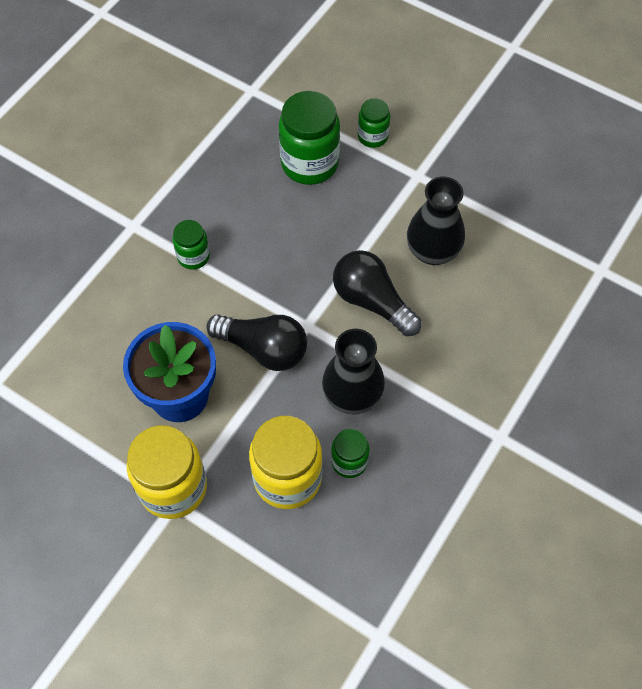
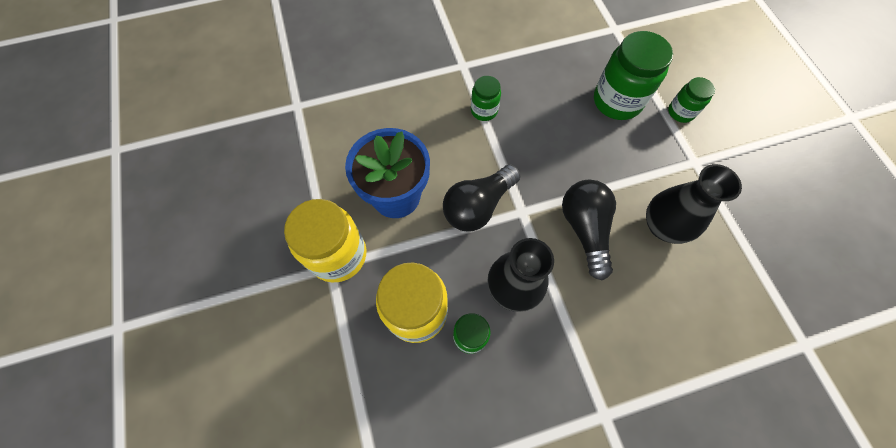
camera: 40 degrees right, 5 degrees up
black light bulb [206,314,307,371] -> black light bulb turned 75 degrees clockwise [443,165,521,231]

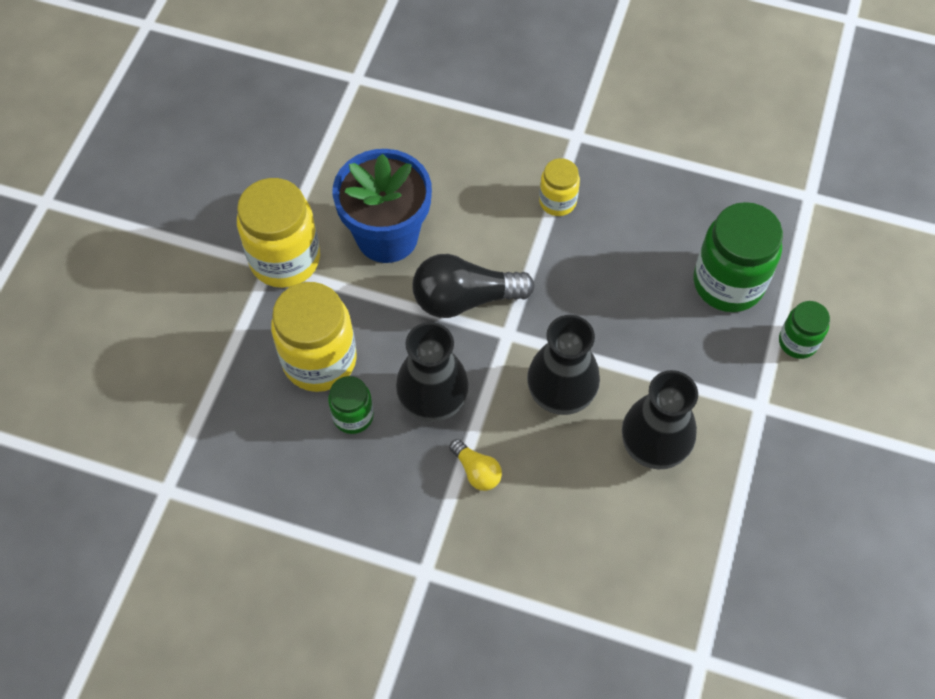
camera: 35 degrees right, 5 degrees down
green jar [471,76,501,121] -> yellow jar [539,158,580,216]
black light bulb [562,180,616,281] -> black vase [527,315,600,415]
none -> yellow light bulb [449,439,502,491]

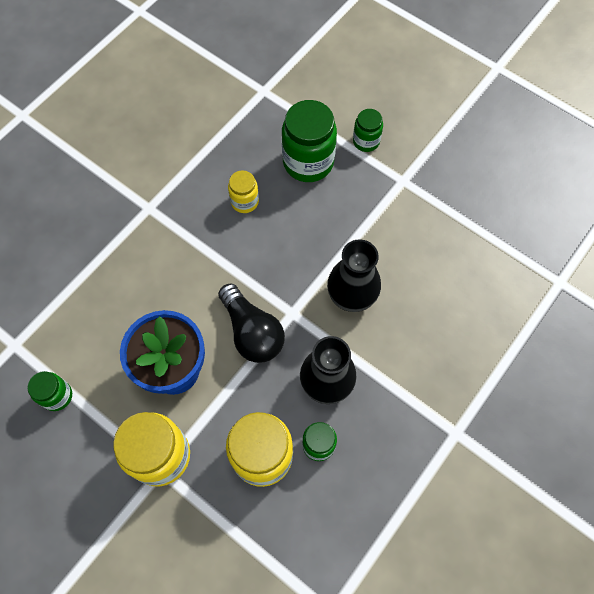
camera: 70 degrees left, 5 degrees up
black light bulb [412,254,535,318] -> black light bulb turned 45 degrees counterclockwise [218,283,285,363]
yellow light bulb [449,439,502,491] -> none
yellow jar [539,158,580,216] -> yellow jar moved to [228,170,259,213]
black vase [622,370,698,470] -> none
none -> green jar [28,371,72,411]

